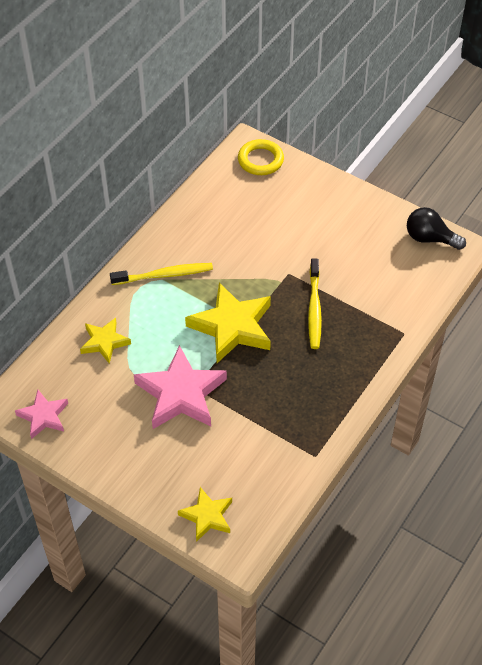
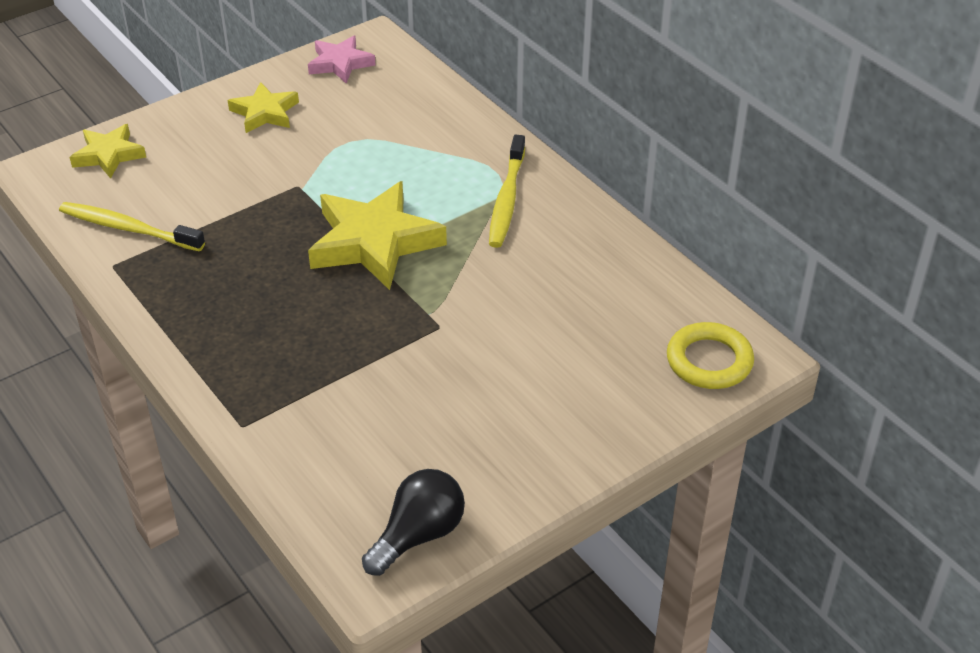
camera: 110 degrees right, 10 degrees down
yellow star [80,318,131,363] -> yellow star moved to [228,82,299,133]
pink star [134,345,227,429] -> none
yellow toothbrush [308,259,322,349] -> yellow toothbrush moved to [59,202,205,252]

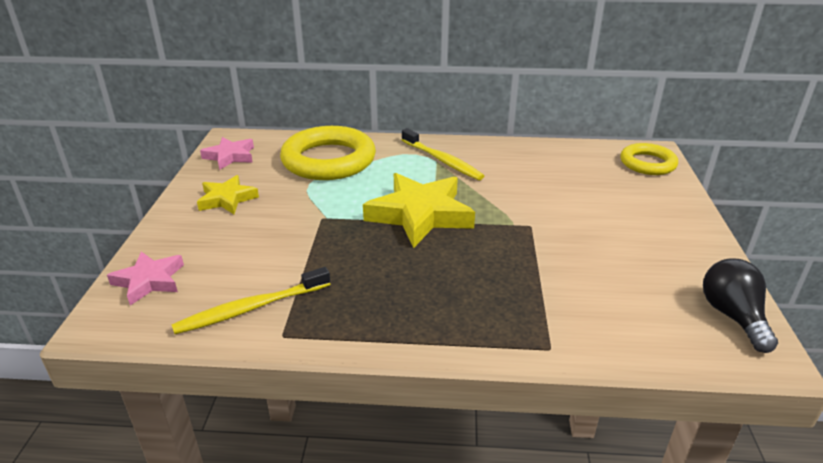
camera: 50 degrees left, 10 degrees down
yellow star [70,124,146,179] -> pink star [107,252,184,306]
none -> yellow ring [280,126,376,180]

